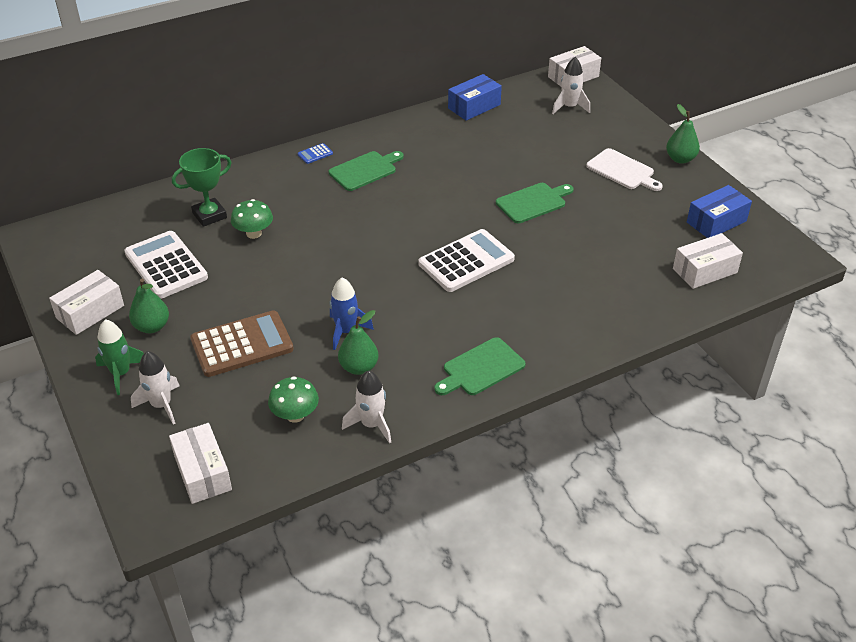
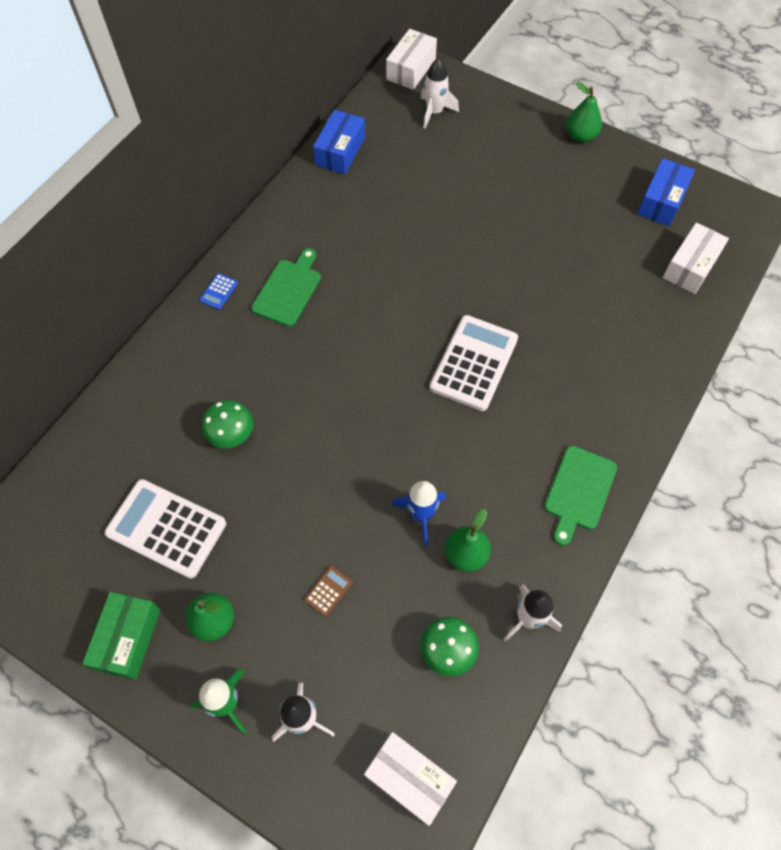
camera: 30 degrees left, 20 degrees up
white box [49,270,124,335] -> green box [82,592,161,680]
green trophy [172,148,232,227] -> none
brown calculator [190,311,294,377] -> brown calculator [304,566,353,617], size x0.41
green cutting board [496,183,574,223] -> none
white cutting board [586,148,663,191] -> none

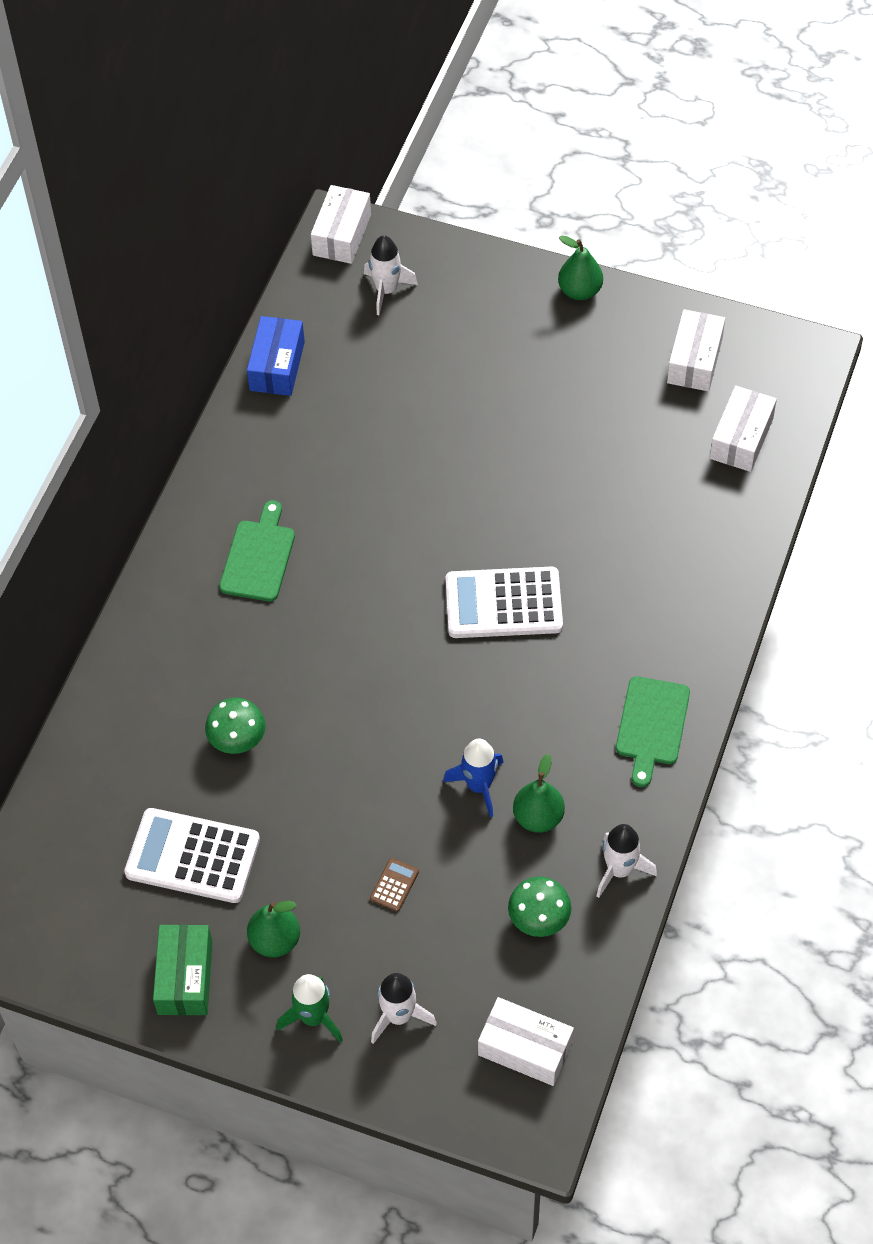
camera: 10 degrees left, 5 degrees down
blue calculator [199,273,238,310] -> none
white calculator [429,315,518,411] -> white calculator turned 105 degrees counterclockwise [446,567,563,638]
blue box [637,158,695,226] -> white box [667,309,725,391]

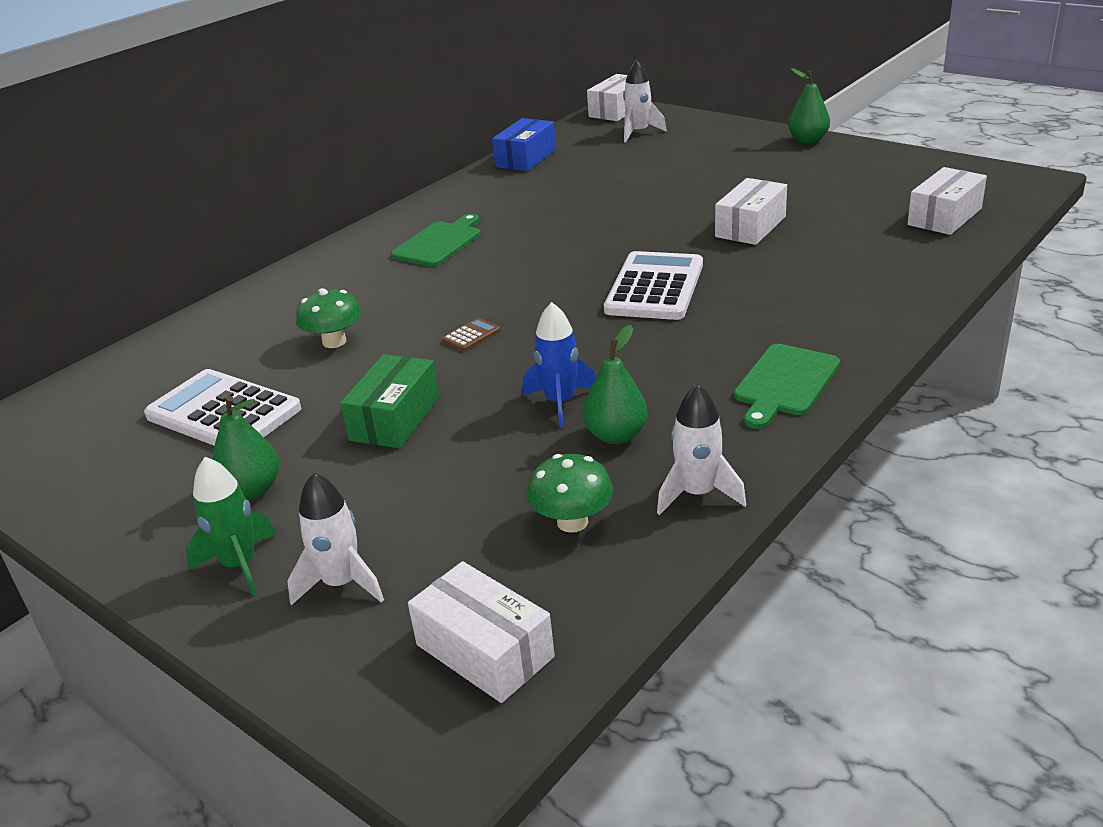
camera: 20 degrees right, 25 degrees down
green box [153,924,213,1016] -> green box moved to [340,354,439,448]
brown calculator [370,858,419,912] -> brown calculator moved to [442,318,500,351]
white calculator [446,567,563,638] -> white calculator turned 90 degrees clockwise [604,251,703,320]
white box [667,309,725,391] -> white box moved to [715,178,787,245]

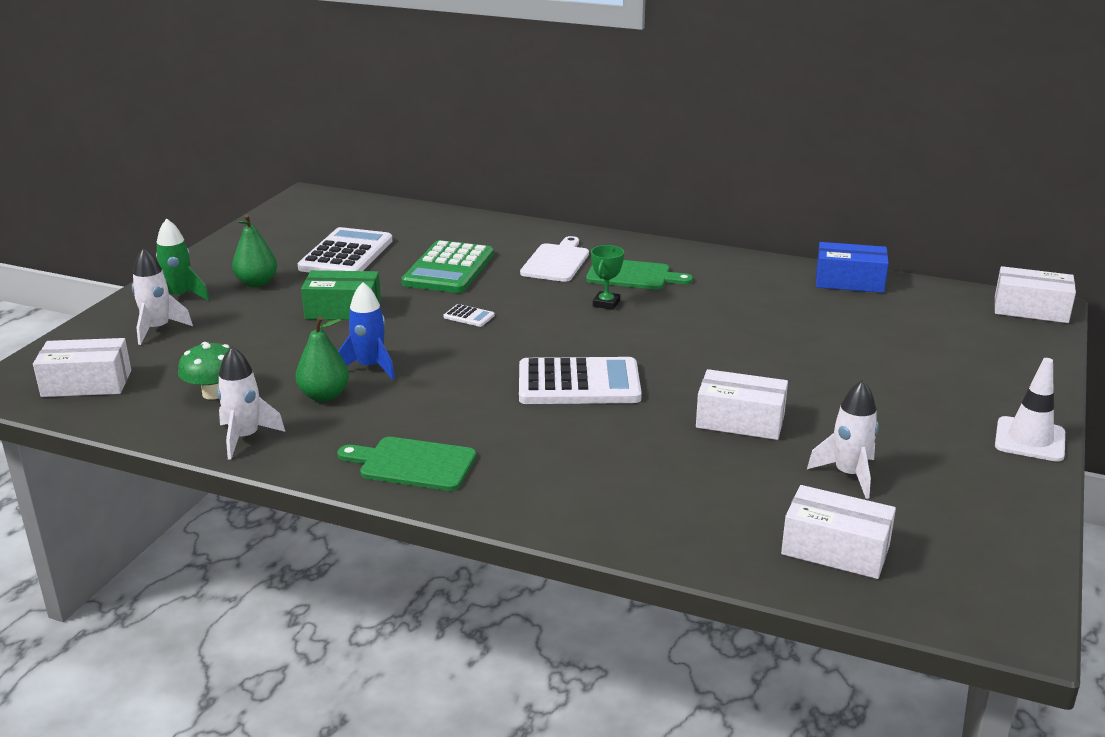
camera: 70 degrees right, 5 degrees down
green mushroom [296,288,361,348] -> green calculator [401,240,494,293]
white box [408,561,555,703] -> white box turned 60 degrees clockwise [33,338,131,397]
brown calculator [442,318,500,351] -> white calculator [444,304,495,327]
white rocket [623,59,667,142] -> white rocket moved to [807,380,879,499]
green pear [788,68,830,144] -> white traffic cone [995,358,1065,462]
none -> white cutting board [520,236,589,282]
none -> green trophy [591,245,624,310]

